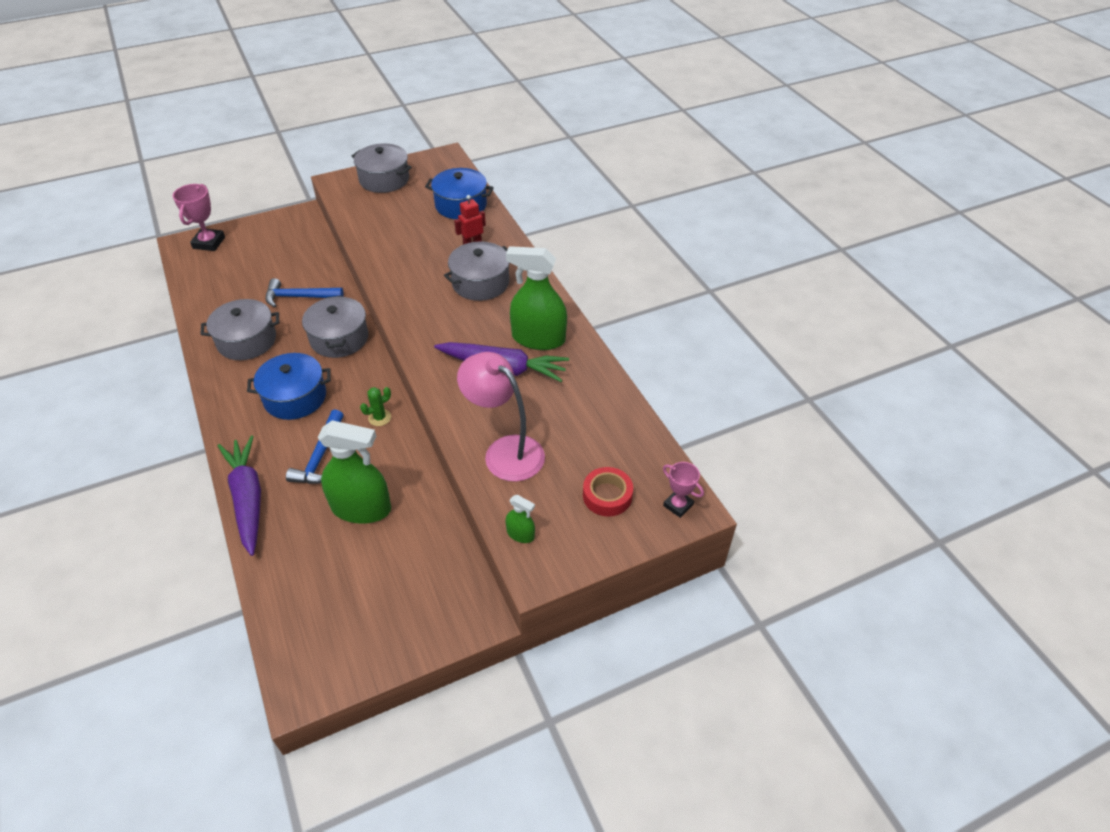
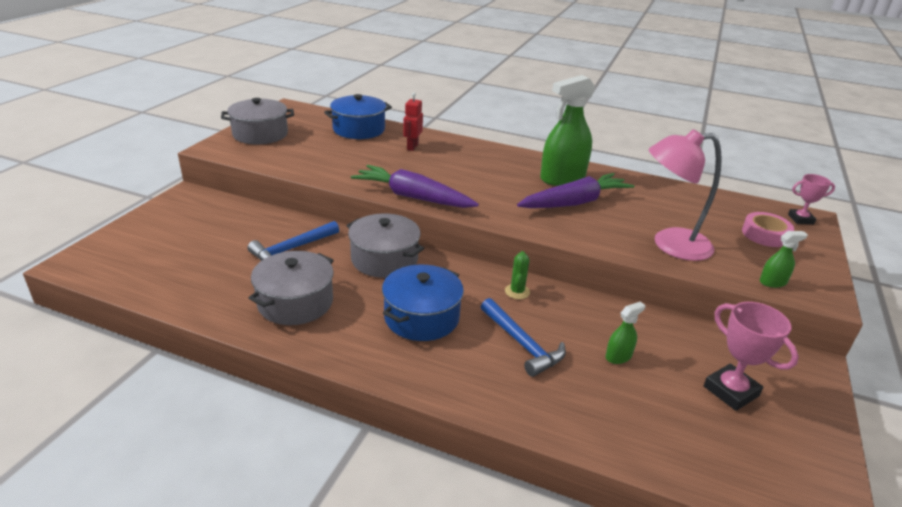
camera: 45 degrees left, 15 degrees down
pink trophy [173,184,225,251] -> pink trophy moved to [704,302,799,411]
purple carrot [218,435,261,556] -> purple carrot moved to [351,165,479,208]
green spray bottle [317,420,391,524] -> green spray bottle [605,302,645,364], size x0.45
grey pot [444,242,510,301] -> none
red tape [583,467,633,517] -> pink tape [742,212,794,247]

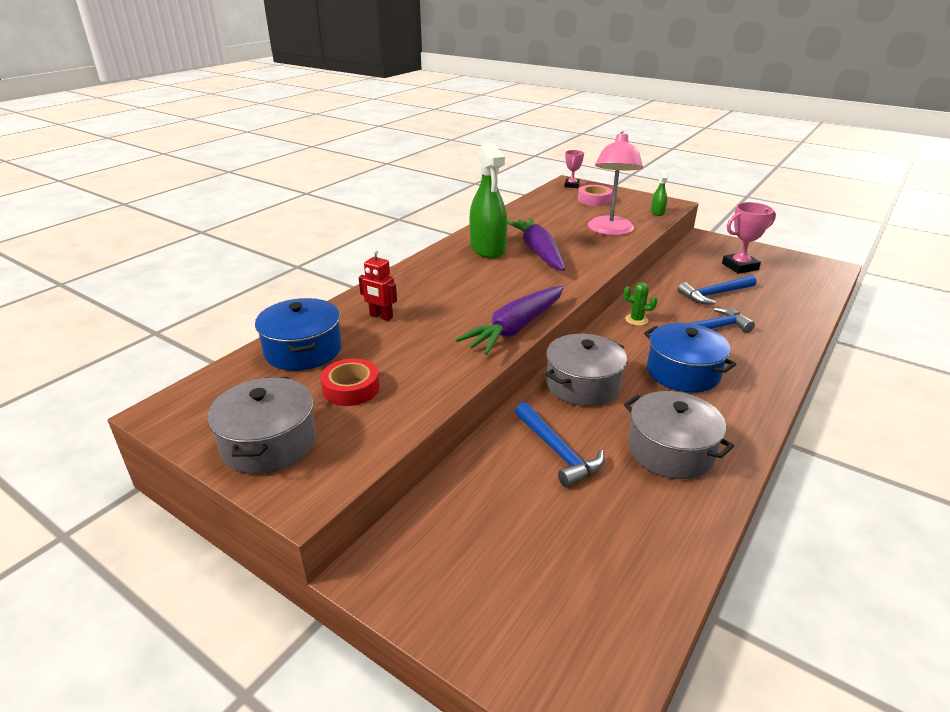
camera: 75 degrees left, 0 degrees up
green spray bottle [605,302,645,364] -> blue hammer [677,275,756,305]
none -> red tape [320,358,380,406]

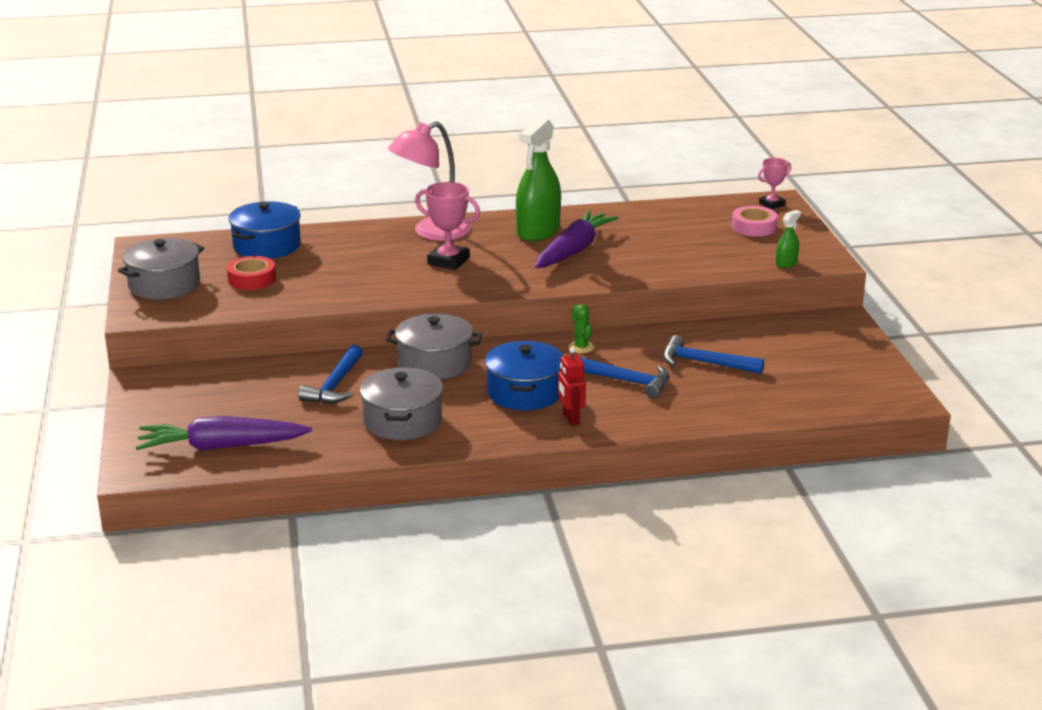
camera: 45 degrees right, 5 degrees down
red robot [359,249,397,321] -> red robot moved to [558,347,586,426]
purple carrot [455,286,564,355] -> purple carrot moved to [136,416,312,451]
pink lamp [588,131,643,236] -> pink lamp moved to [388,121,471,241]
pink trophy [722,202,776,274] -> pink trophy moved to [415,182,480,270]

